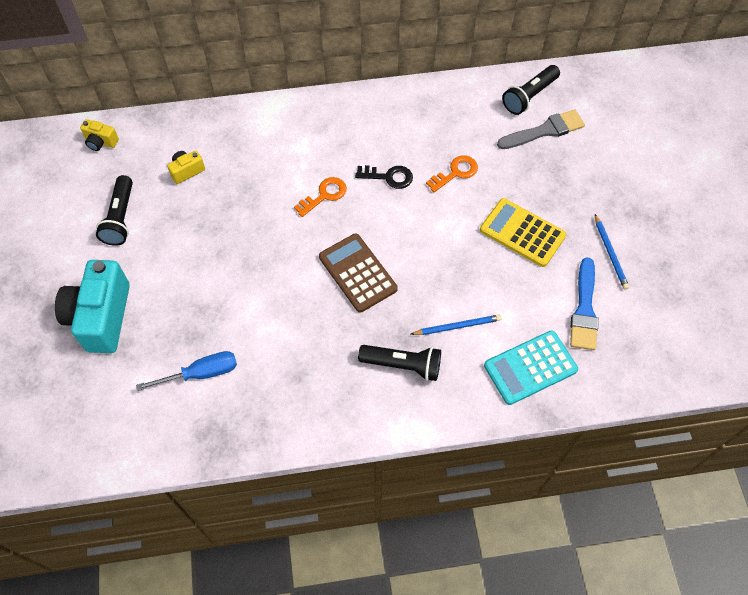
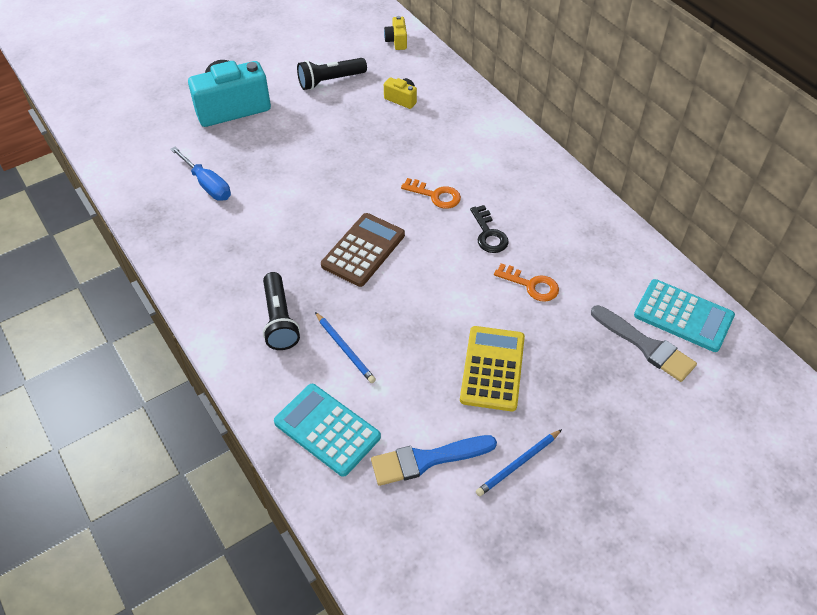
camera: 65 degrees right, 10 degrees down
black flashlight [502,65,560,115] -> turquoise calculator [634,279,735,352]

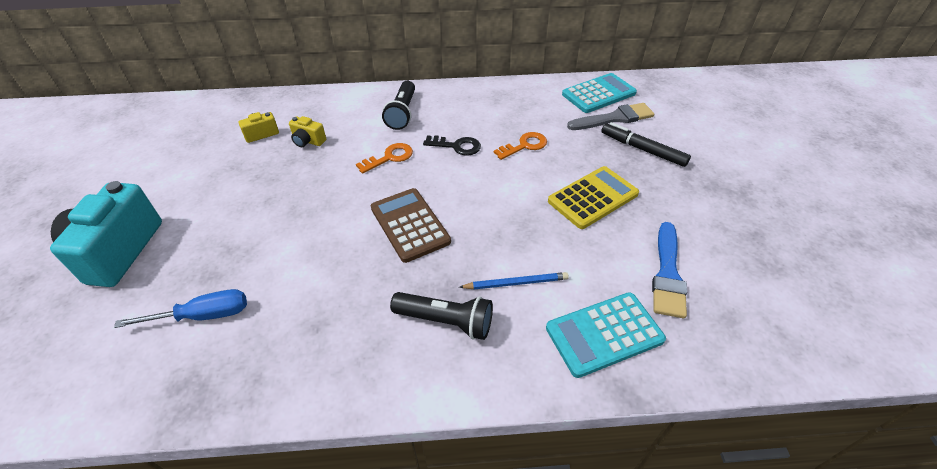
camera: 60 degrees left, 5 degrees down
black flashlight [297,58,367,90] -> black flashlight moved to [382,81,415,130]
yellow camera [384,16,407,50] -> yellow camera moved to [289,116,326,147]
yellow calculator [460,326,525,411] -> yellow calculator turned 105 degrees clockwise [548,166,639,229]
blue pencil [476,429,562,497] -> none
none -> black marker [601,122,691,167]

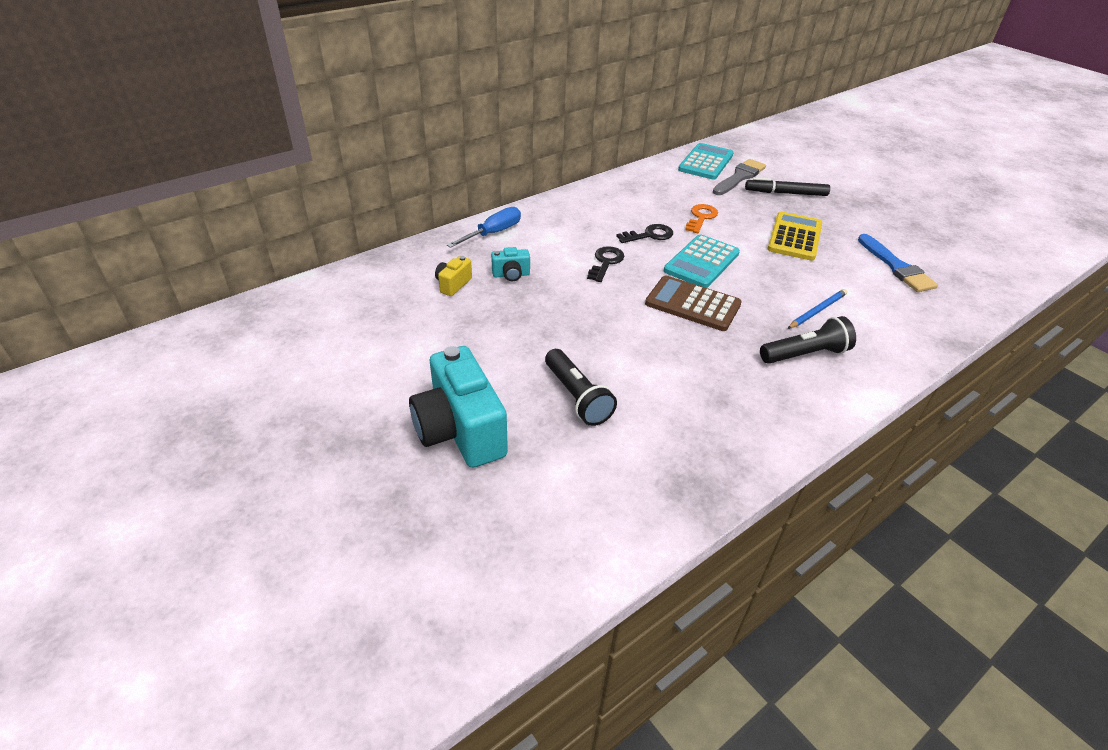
camera: 35 degrees left, 5 degrees down
blue screwdriver [114,289,247,328] -> blue screwdriver moved to [447,207,521,248]
yellow camera [289,116,326,147] -> turquoise camera [491,247,530,281]
orange key [356,143,413,174] -> black key [587,246,625,282]
black flashlight [382,81,415,130] -> black flashlight moved to [545,349,617,426]
turquoise calculator [546,292,666,378] -> turquoise calculator moved to [664,234,740,288]

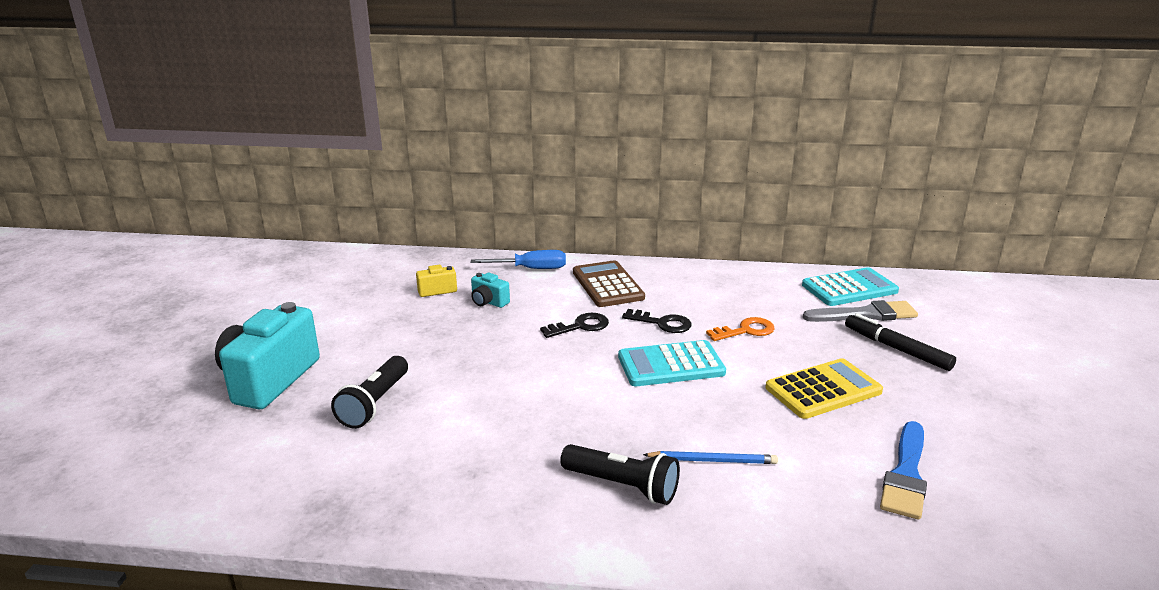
camera: 45 degrees right, 15 degrees down
brown calculator [645,276,742,331] -> brown calculator moved to [573,260,645,307]

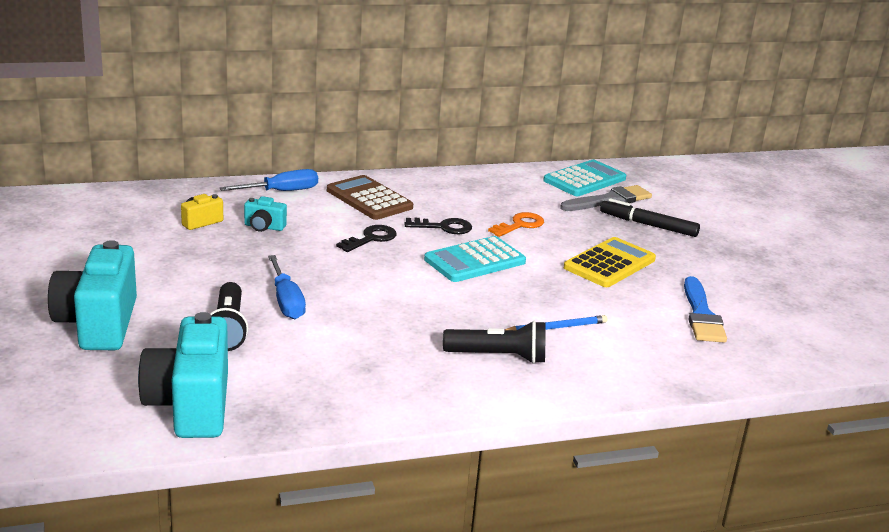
camera: 25 degrees left, 0 degrees up
none -> turquoise camera [138,312,228,438]
none -> blue screwdriver [268,255,306,319]

